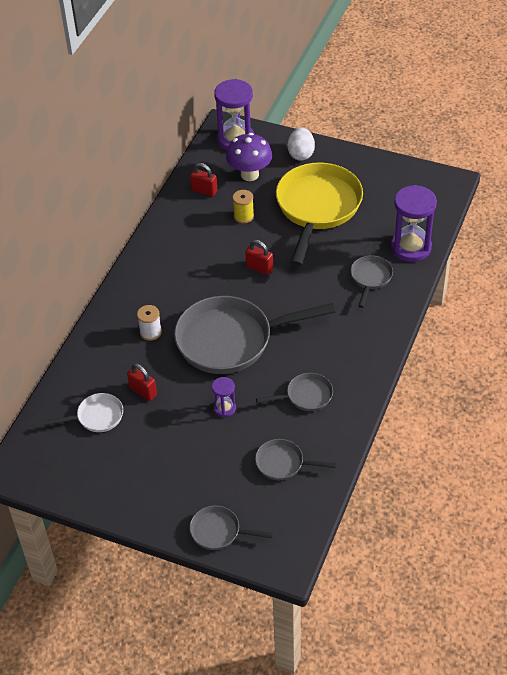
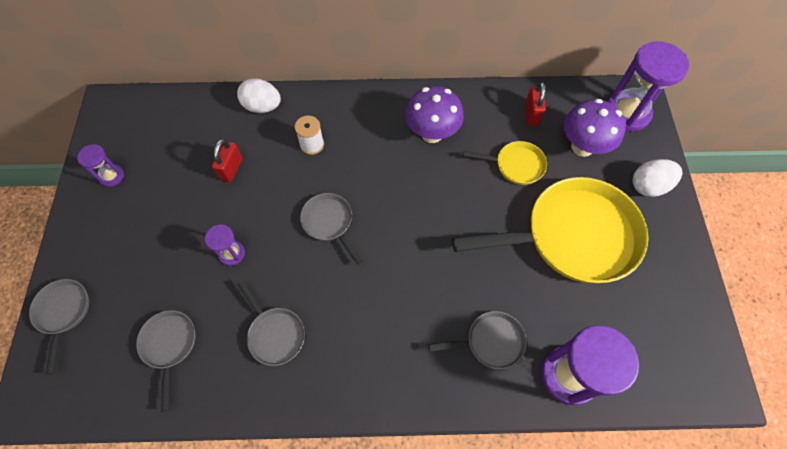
camera: 65 degrees right, 15 degrees up
white pan [44,393,123,432] -> none
grey pan [174,296,335,374] -> grey pan [300,193,363,265], size x0.46
yellow spool [233,190,254,223] -> yellow pan [463,141,547,185]
red padlock [245,240,273,275] -> none
none -> purple hourglass [77,144,124,187]
none -> white egg [237,78,281,113]
none -> purple mushroom [405,86,464,143]

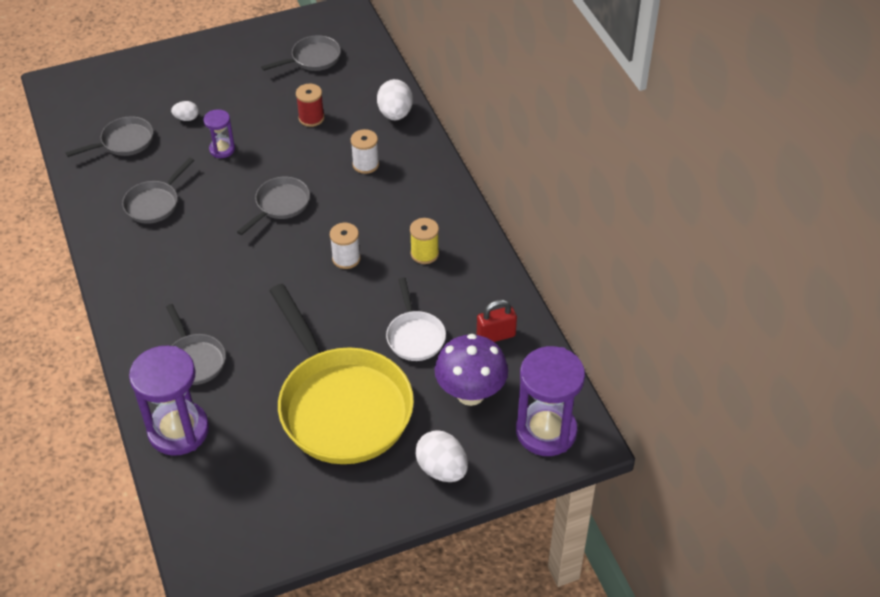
camera: 70 degrees right, 15 degrees down
grey pan [29,279,89,375] -> grey pan moved to [261,35,341,71]
purple hourglass [77,144,124,187] -> none
red padlock [212,139,243,183] -> red spool [296,84,324,127]
purple mushroom [405,86,464,143] -> yellow spool [410,218,439,264]
yellow pan [463,141,547,185] -> white pan [386,278,446,361]
none -> white egg [171,101,199,121]
none -> white spool [330,223,361,269]

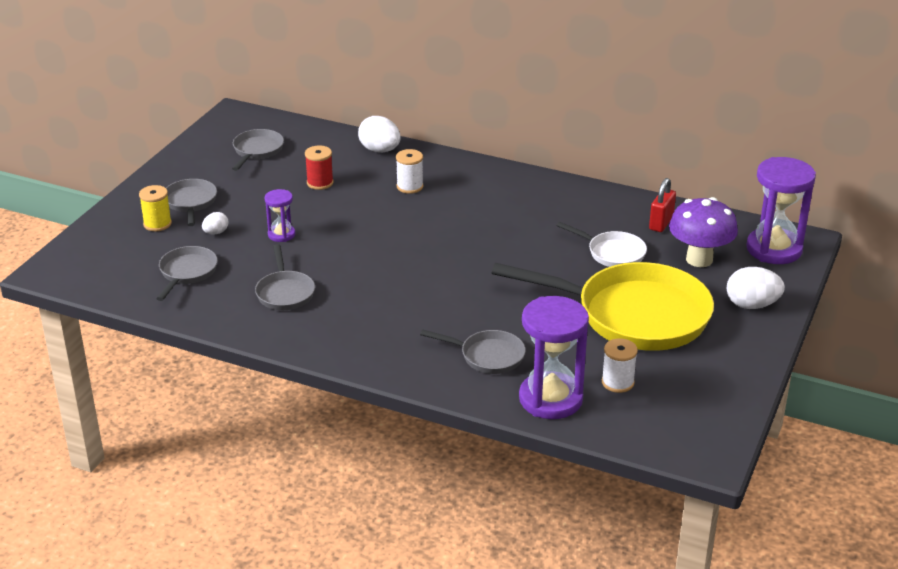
camera: 45 degrees left, 15 degrees down
grey pan [237,177,310,235] -> grey pan moved to [166,179,217,226]
white spool [330,223,361,269] -> white spool moved to [602,338,638,393]
yellow spool [410,218,439,264] -> yellow spool moved to [139,185,172,231]

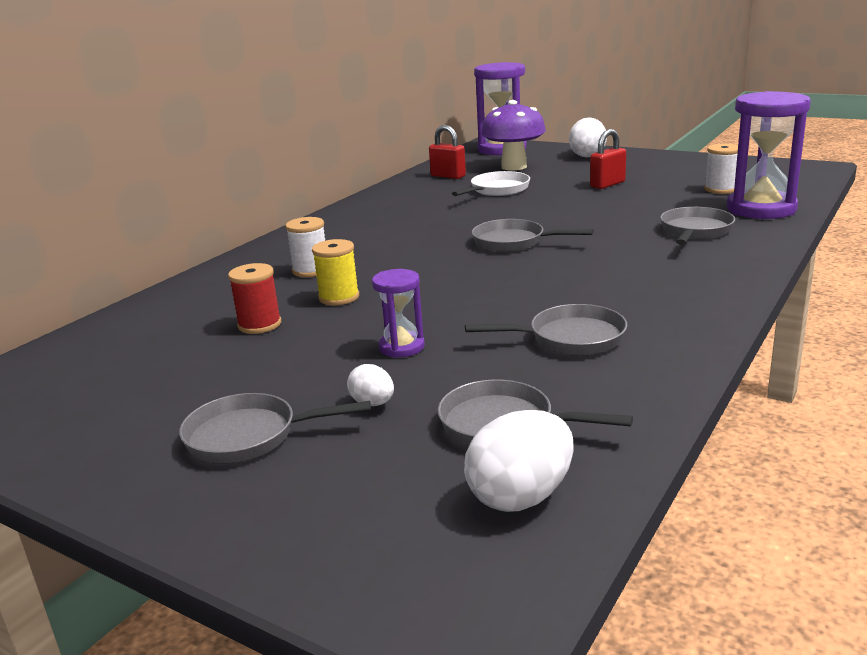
camera: 80 degrees left, 10 degrees down
yellow spool [139,185,172,231] -> yellow spool moved to [312,239,359,305]
grey pan [232,129,284,171] -> grey pan moved to [472,219,594,252]
white egg [358,116,401,152] -> white egg moved to [464,410,574,512]
yellow pan [492,262,714,351] -> red padlock [590,129,626,189]

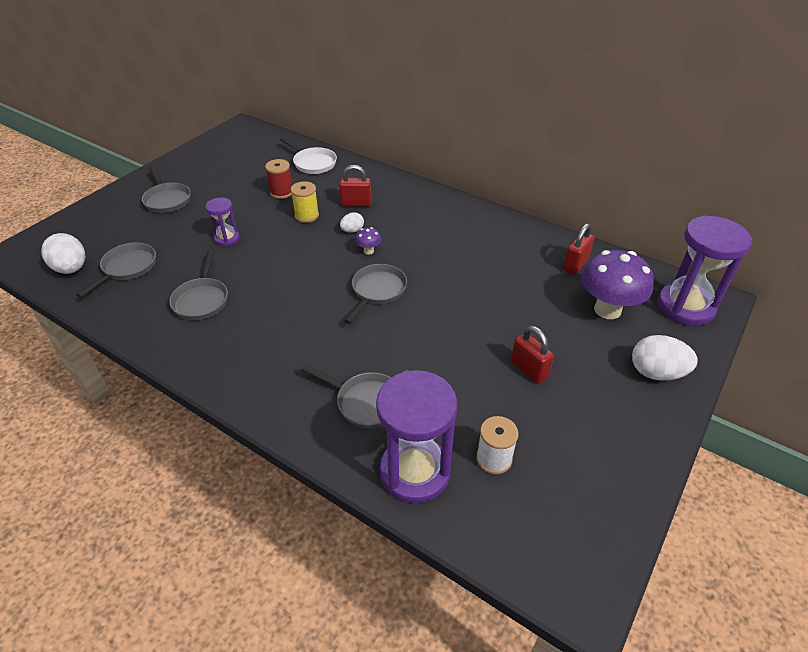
camera: 90 degrees right, 20 degrees up
grey pan [179,393,371,463] -> grey pan turned 150 degrees clockwise [142,166,190,213]
white spool [285,217,325,277] -> red padlock [339,165,371,207]
white egg [347,364,394,406] -> white egg moved to [340,212,364,233]
white pan [452,171,530,196] -> white pan moved to [279,137,337,174]
none -> purple mushroom [355,227,381,255]

